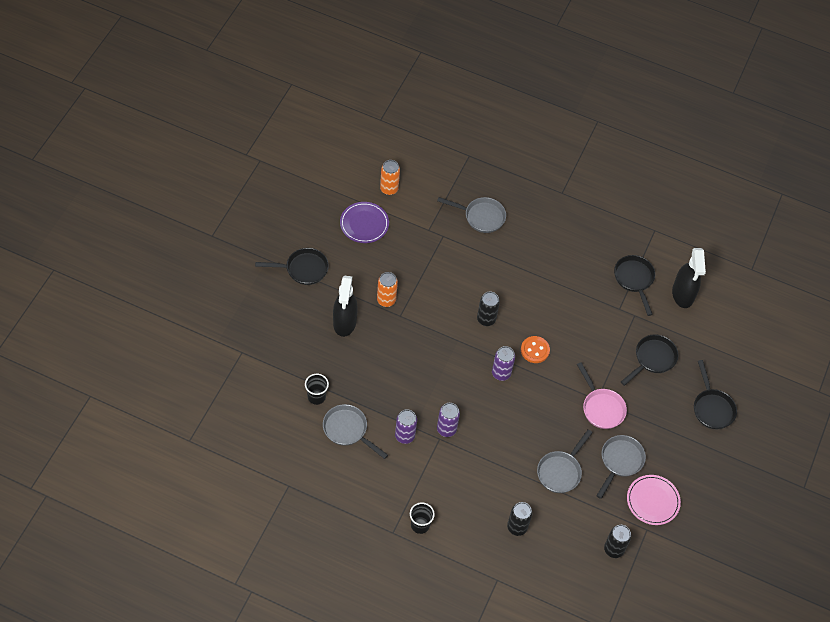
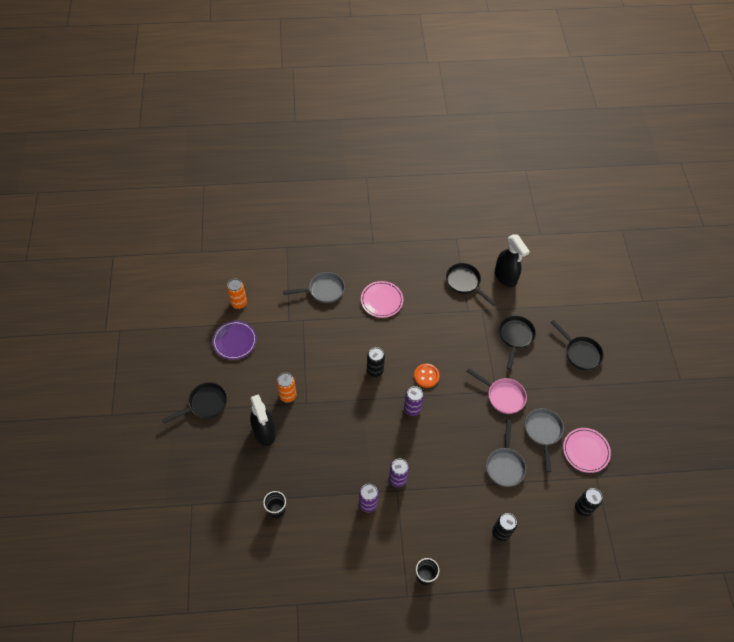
camera: 25 degrees left, 0 degrees up
grey pan [323,404,388,459] -> none
none -> pink plate [361,281,403,318]

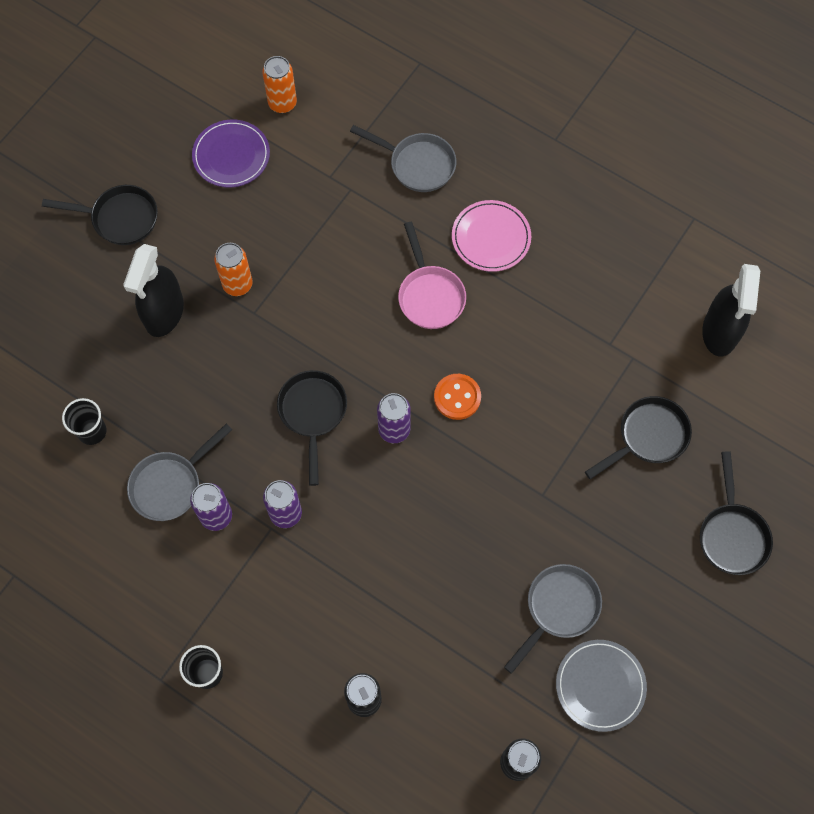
camera: 40 degrees right, 10 degrees up
black can [367,347,385,377] -> none
black pan [446,263,496,306] -> black pan moved to [277,370,347,486]
pink pan [466,368,527,414] -> pink pan moved to [398,222,466,329]
grey pan [486,420,526,487] -> grey pan moved to [127,423,232,521]
pink plate [563,428,611,473] -> grey plate [556,640,647,732]

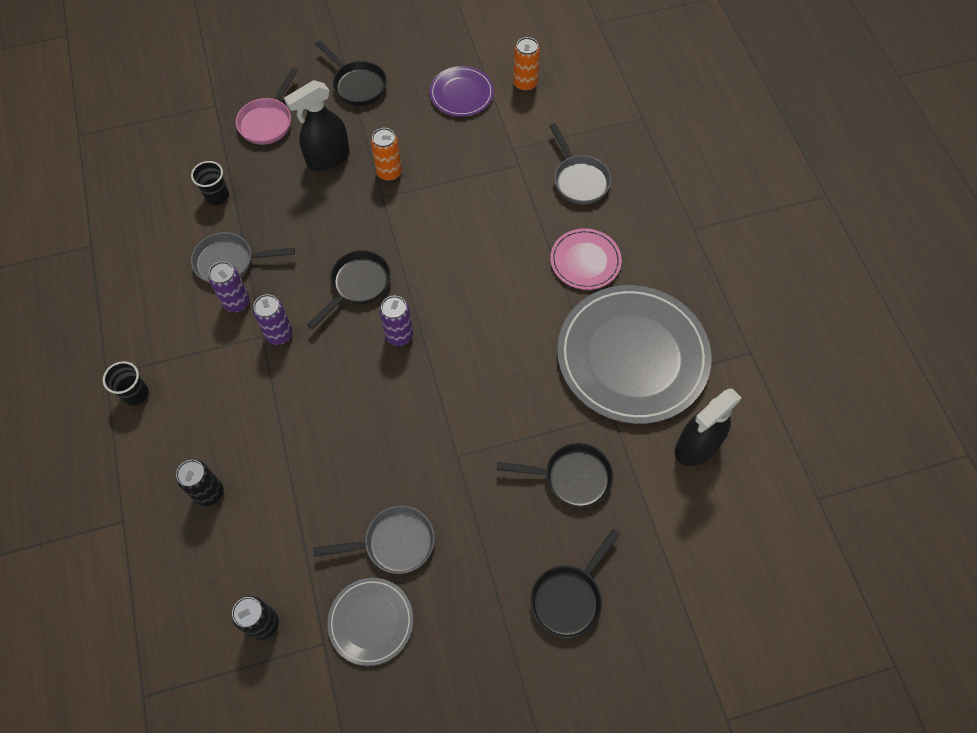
camera: 40 degrees right, 5 degrees down
pink pan [398,222,466,329] -> pink pan moved to [236,68,298,145]
orange button [434,374,481,420] -> none
none -> grey plate [557,285,712,424]

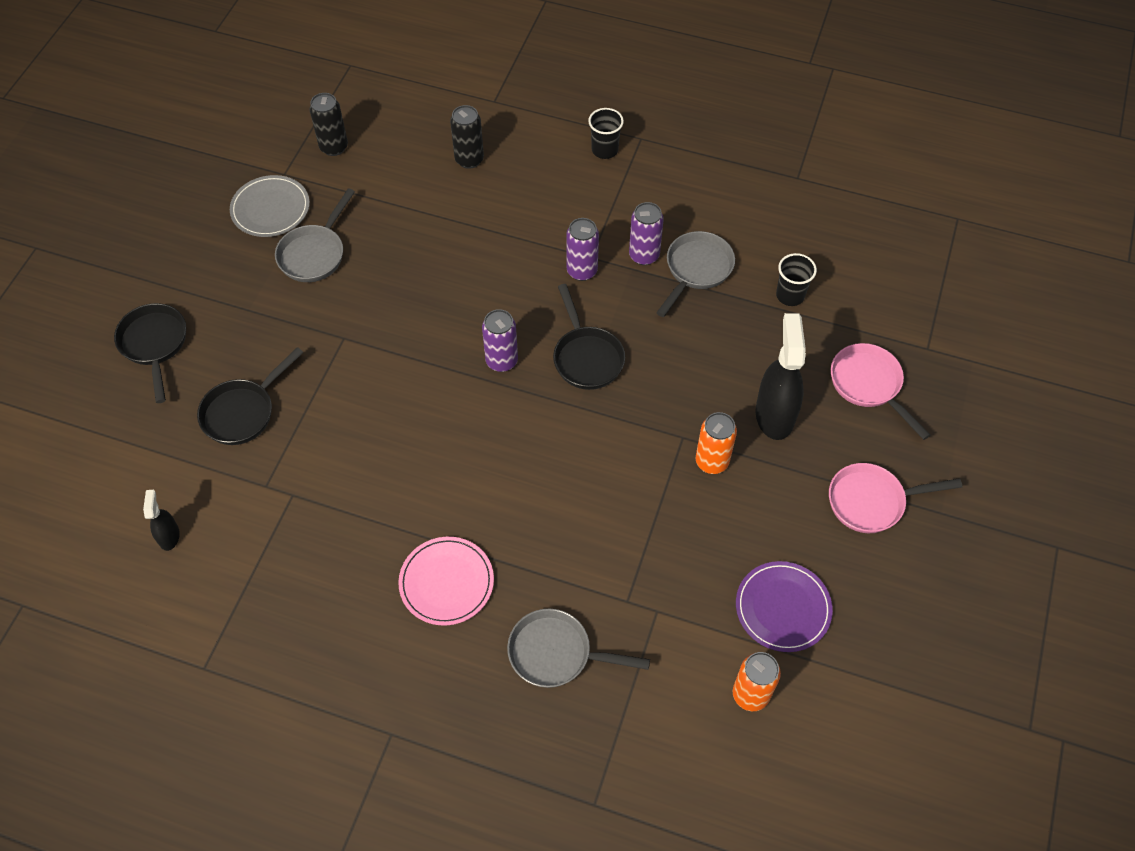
camera: 125 degrees right, 5 degrees down
black pan [315,40,387,106] -> pink pan [829,463,962,533]
grey plate [557,285,712,424] -> none
black spray bottle [675,389,742,466] -> black spray bottle [143,490,180,551], size x0.50

